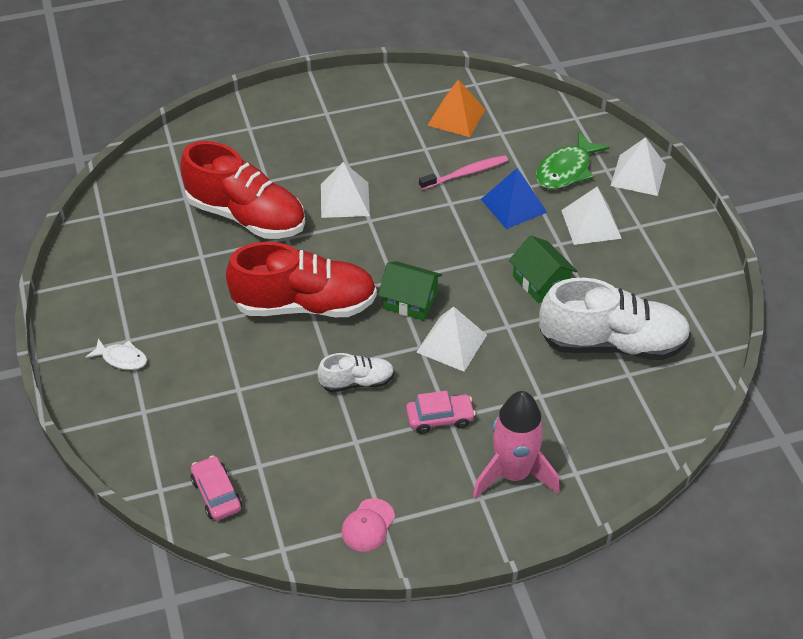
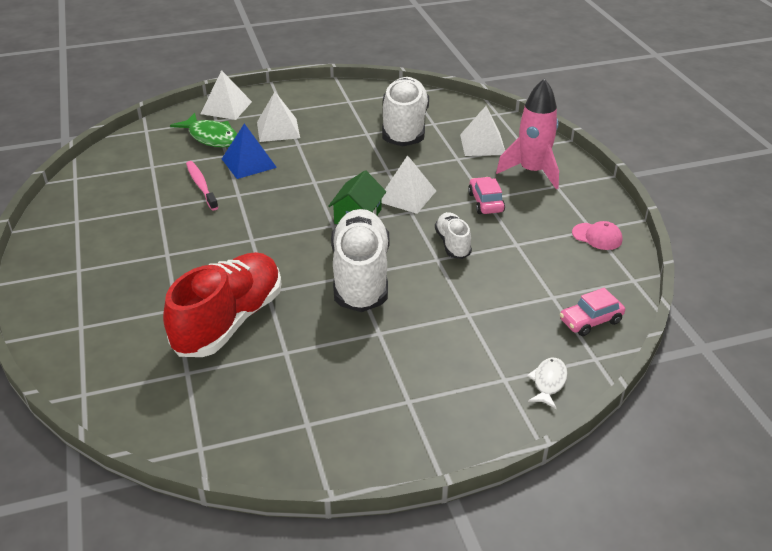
camera: 90 degrees left, 10 degrees down
white fish [86,338,147,370] -> white fish moved to [527,358,568,409]
red shoe [226,242,377,317] -> white shoe [331,209,389,312]
white pyramid [321,162,370,218] -> white pyramid moved to [460,106,505,156]
orange pyramid [427,80,486,137] -> none
green house [509,235,577,303] -> none

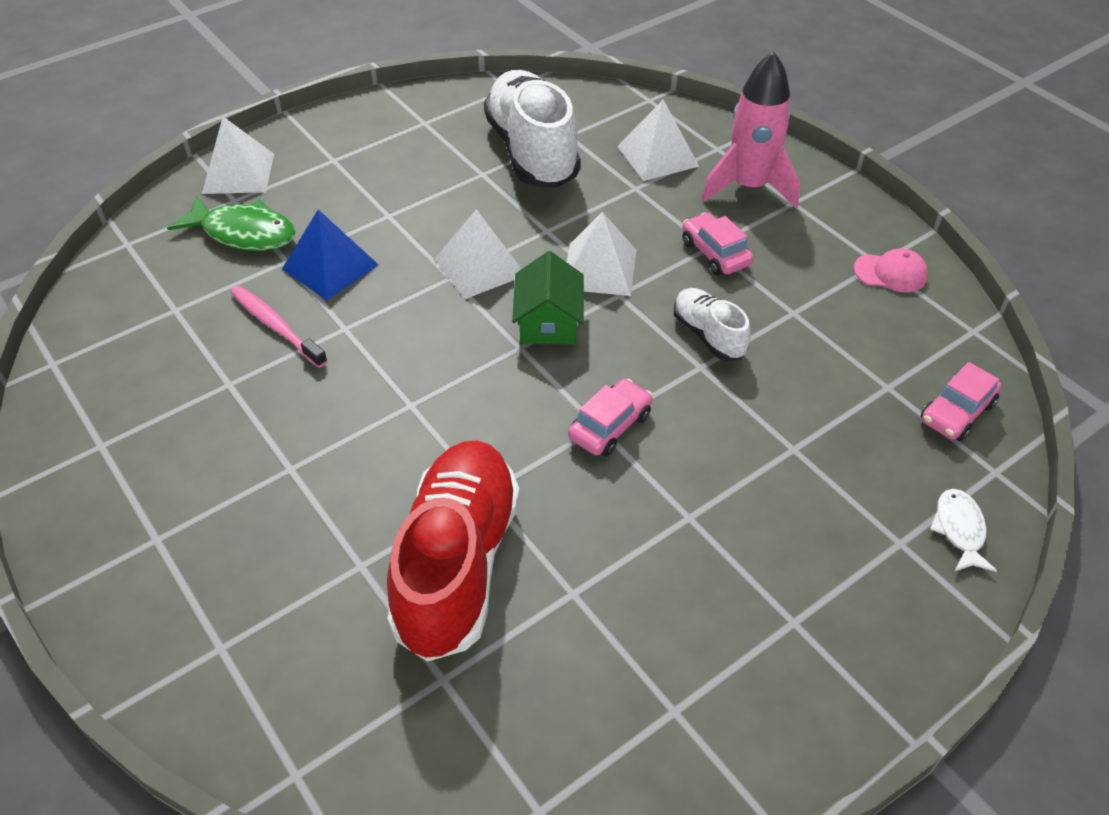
camera: 20 degrees left, 10 degrees up
white pyramid [257,92,300,142] -> white pyramid moved to [435,209,521,299]
white shoe [331,209,389,312] -> pink car [568,379,653,457]

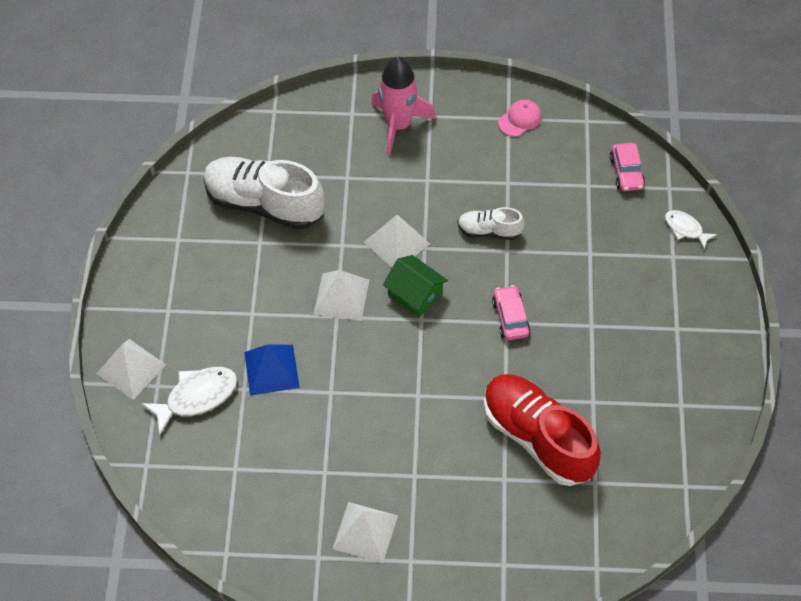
camera: 50 degrees left, 10 degrees up
green fish [167,196,296,251] -> white fish [141,367,238,436]
pink toothbrush [230,285,328,368] -> none
white pyramid [617,100,699,181] -> white pyramid moved to [333,502,398,563]
pink car [682,212,753,275] -> none

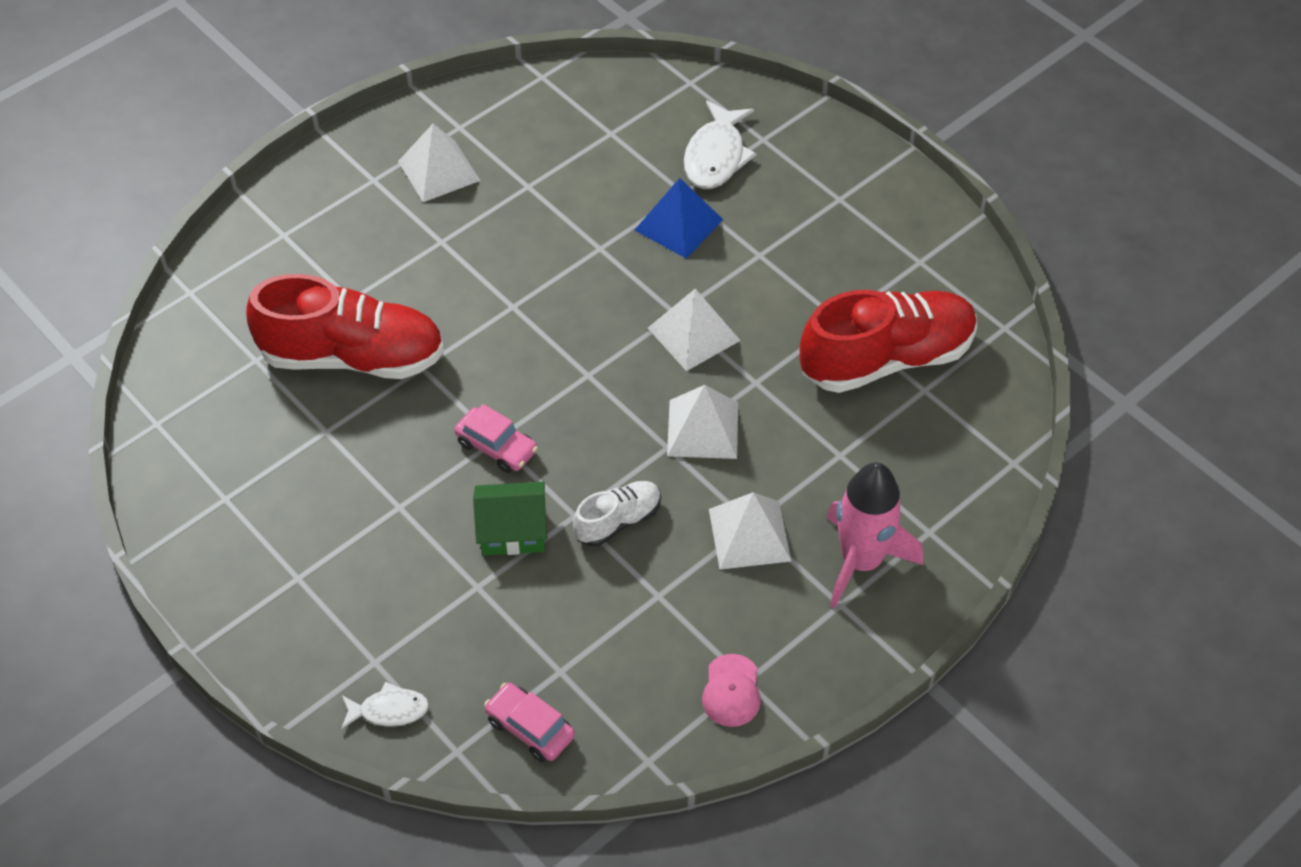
camera: 135 degrees right, 5 degrees down
white pyramid [96,339,166,400] -> white pyramid moved to [709,492,791,570]
white shoe [203,157,325,230] -> red shoe [800,290,977,393]
green house [383,255,448,317] -> green house moved to [473,482,547,556]

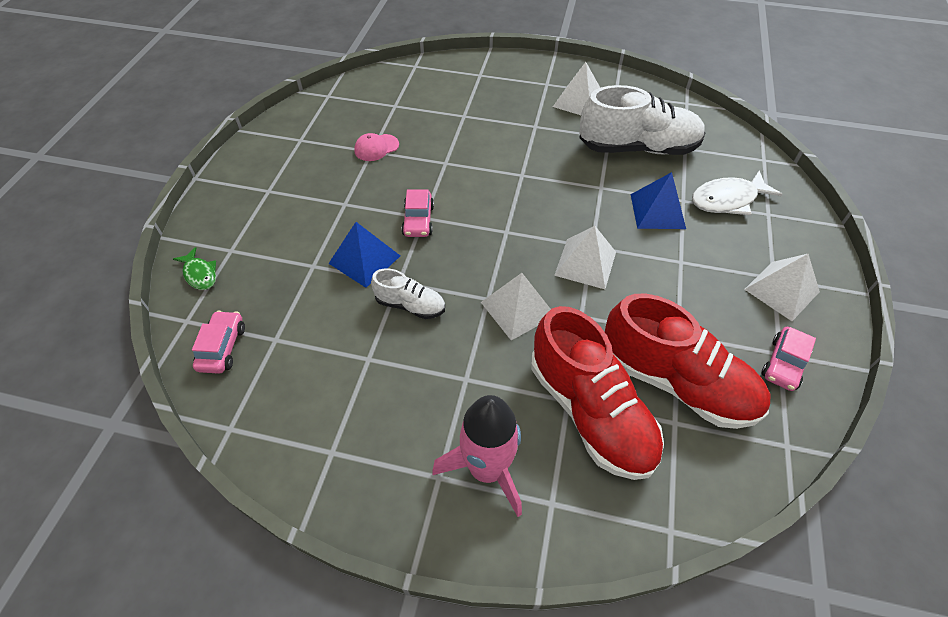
camera: 55 degrees right, 0 degrees up
red shoe [246,274,444,379] -> red shoe moved to [531,306,664,480]
white fish [341,682,429,729] -> green fish [173,247,216,290]
green house [473,482,547,556] -> blue pyramid [329,222,400,288]
pink cap [702,654,761,727] -> pink cap moved to [354,133,399,161]
white pyramid [709,492,791,570] -> white pyramid moved to [744,254,820,321]
none -> white shoe [579,85,705,155]
none -> pink car [762,327,816,391]

